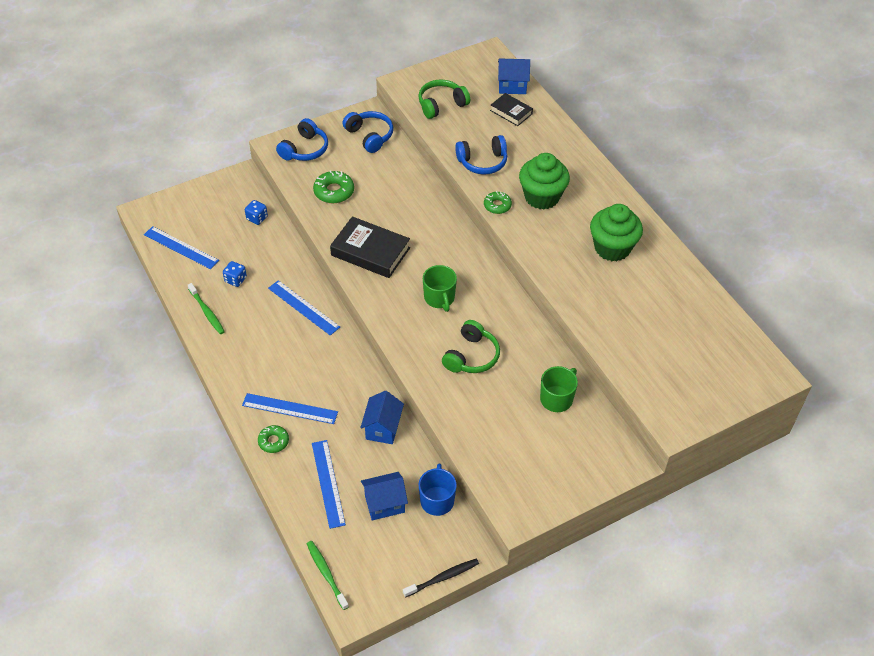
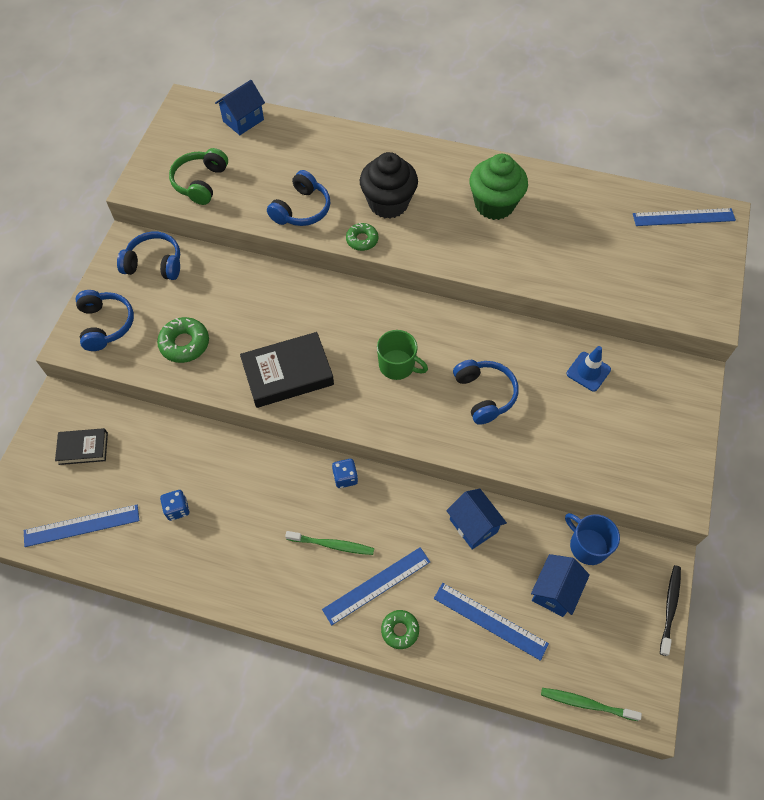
camera: 45 degrees left, 10 degrees up
green toothbrush [188,283,225,334] -> green toothbrush moved to [285,531,374,555]
blue dice [245,200,268,225] -> blue dice moved to [332,459,358,488]
blue ruler [268,280,340,336] -> blue ruler moved to [633,208,736,226]
green headphones [442,320,500,373] -> blue headphones [453,360,518,425]
black book [490,93,533,126] -> black book moved to [55,428,108,465]
green cupcake [519,153,570,210] -> black cupcake [360,152,418,219]
green mug [540,366,578,412] -> blue traffic cone [567,346,611,392]

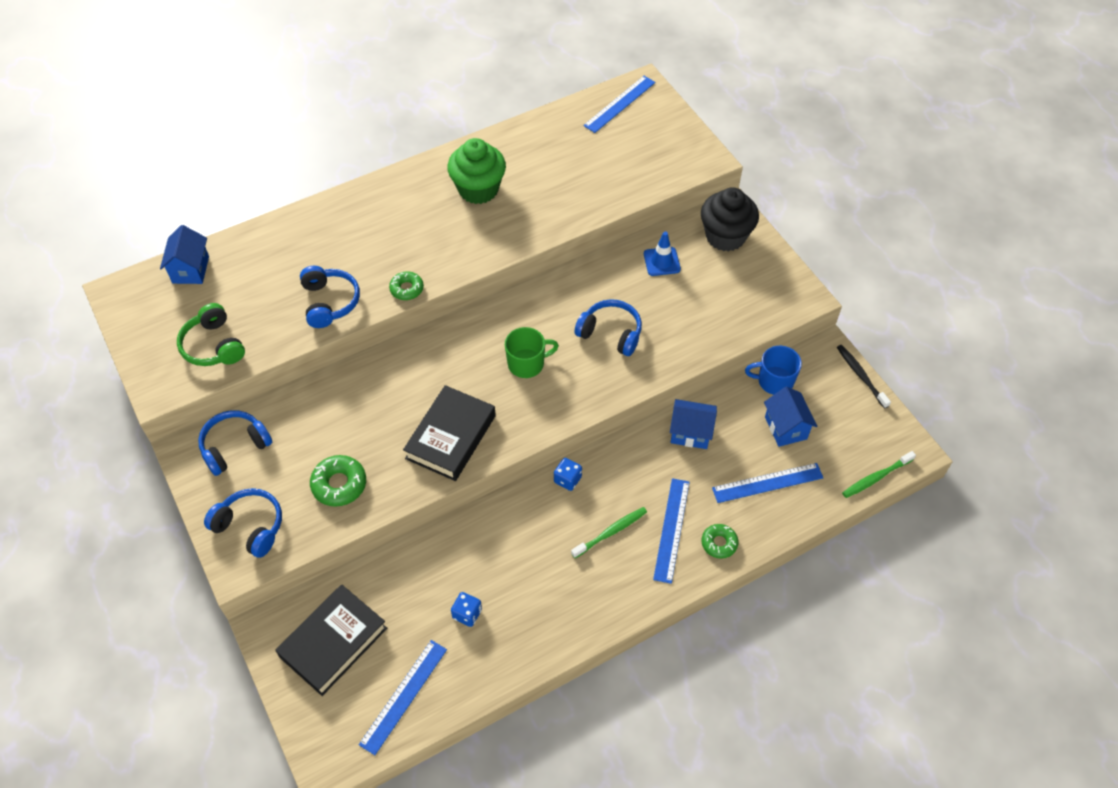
camera: 45 degrees left, 5 degrees down
black book [55,428,108,465] -> black book [275,585,387,696], size x1.73
black cupcake [360,152,418,219] -> black cupcake moved to [701,187,759,252]

